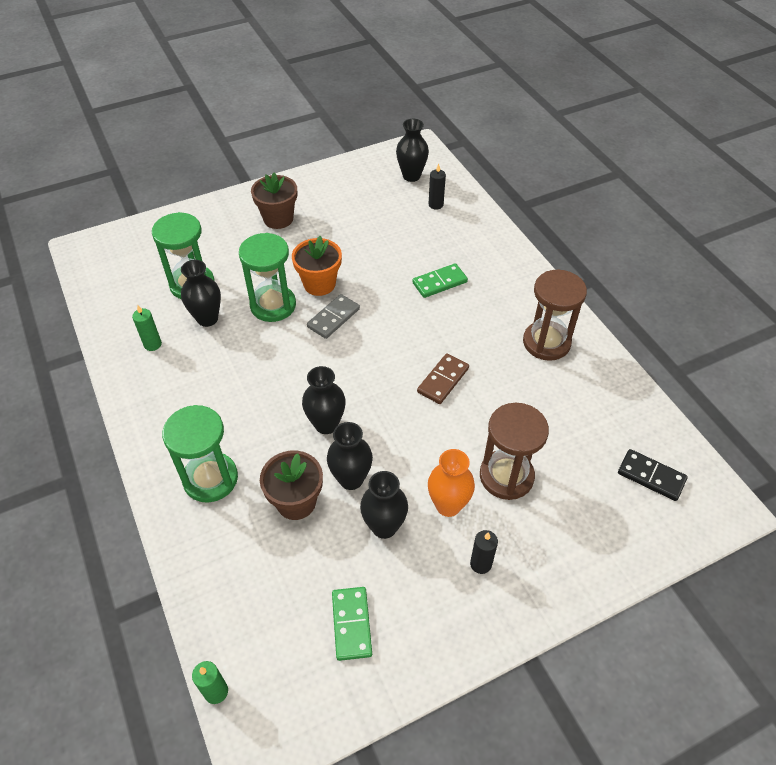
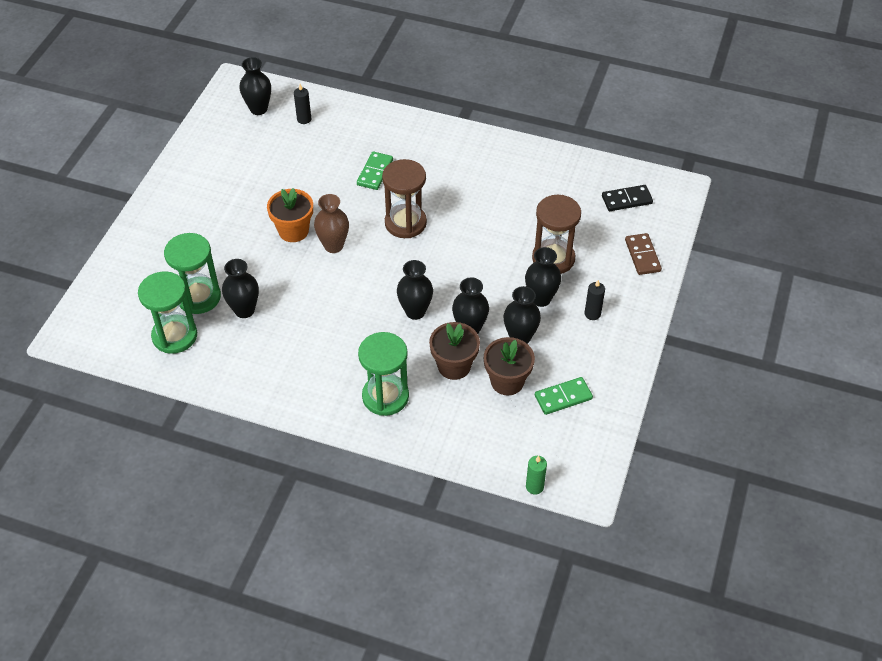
camera: 45 degrees left, 0 degrees up
green candle [132,305,162,351] -> none
green hourglass [239,233,296,322] -> green hourglass moved to [138,271,197,354]
brown flower pot [251,172,297,229] -> brown flower pot moved to [484,337,535,395]
grey domino [307,294,360,339] -> brown vase [314,194,349,253]
green domino [332,587,372,661] -> green domino turned 60 degrees counterclockwise [535,377,593,415]
brown domino [417,353,469,404] -> brown domino moved to [625,233,662,275]
orange vase [428,449,475,517] -> black vase [525,247,561,307]
brown hourglass [523,270,587,361] -> brown hourglass moved to [382,159,427,238]

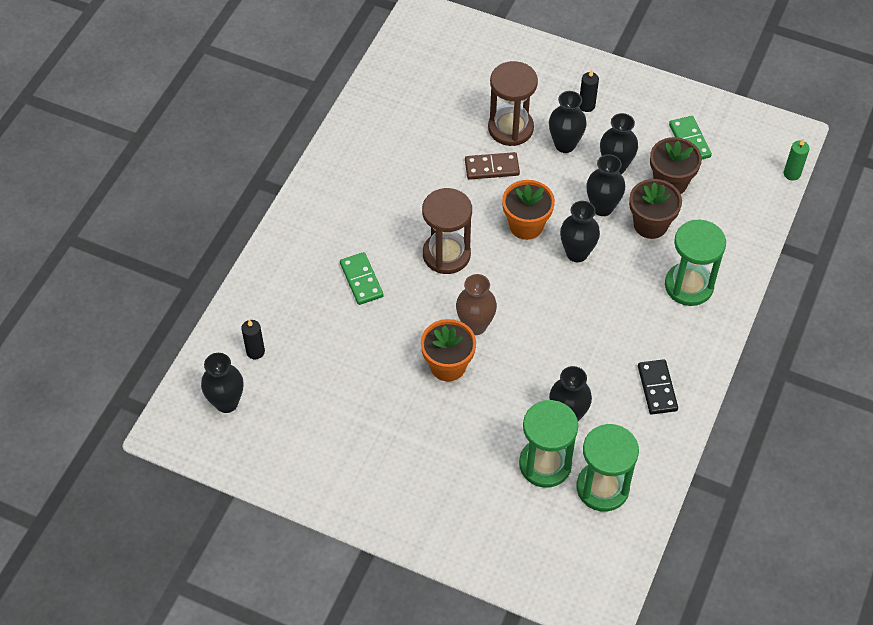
camera: 85 degrees left, 5 degrees up
green domino [357,152,393,190] -> green domino turned 45 degrees clockwise [340,252,383,305]
black domino [602,185,653,211] -> black domino moved to [638,359,678,415]
brown domino [625,233,662,275] -> brown domino moved to [465,152,520,180]
none -> orange flower pot [502,180,555,240]

